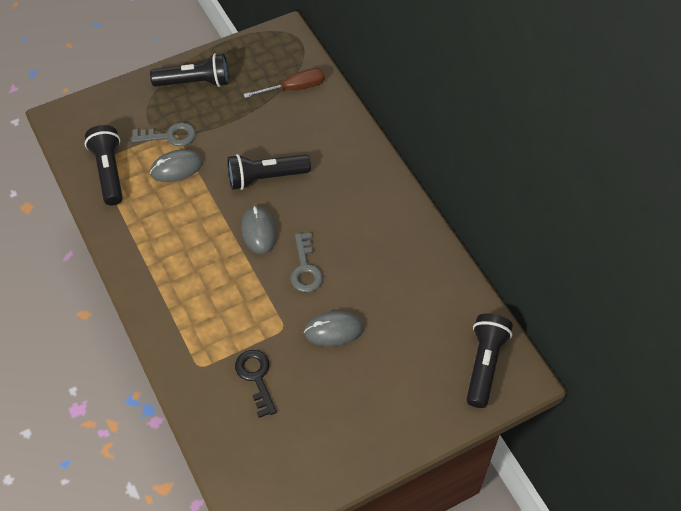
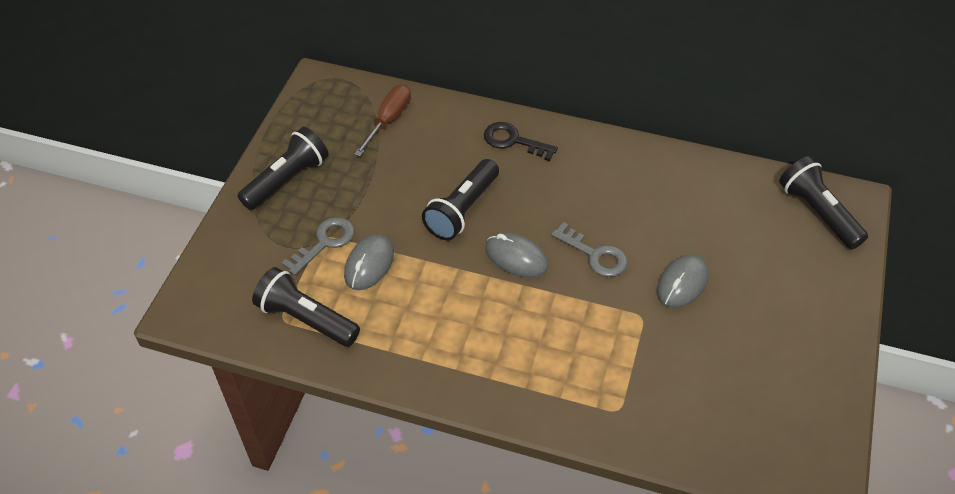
camera: 45 degrees left, 5 degrees down
black key [235,350,277,418] -> black key moved to [484,122,558,161]

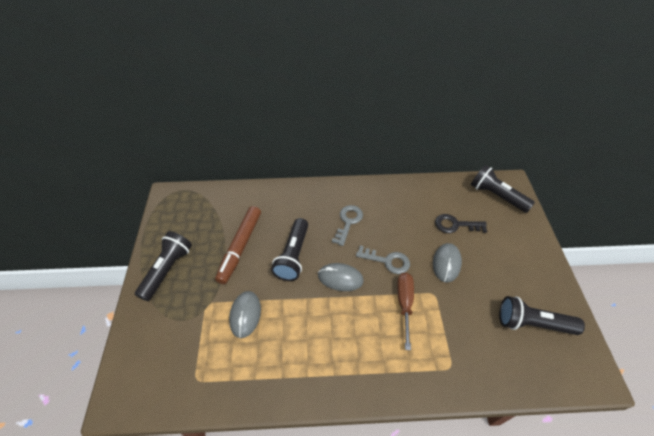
camera: 20 degrees left, 0 degrees up
black flashlight [252,267,360,347] -> black flashlight moved to [499,296,585,335]
grey key [281,217,354,275] -> grey key moved to [332,205,363,246]
brown screwdriver [354,84,411,156] -> brown screwdriver moved to [397,273,414,350]
black key [484,122,558,161] -> black key moved to [435,214,487,233]
none -> brown marker [215,206,261,284]

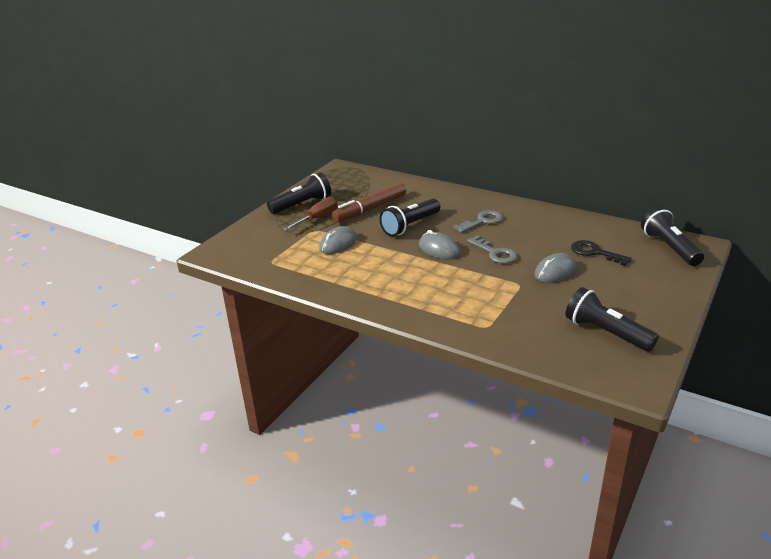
camera: 35 degrees right, 20 degrees down
brown screwdriver [397,273,414,350] -> brown screwdriver moved to [282,197,337,231]

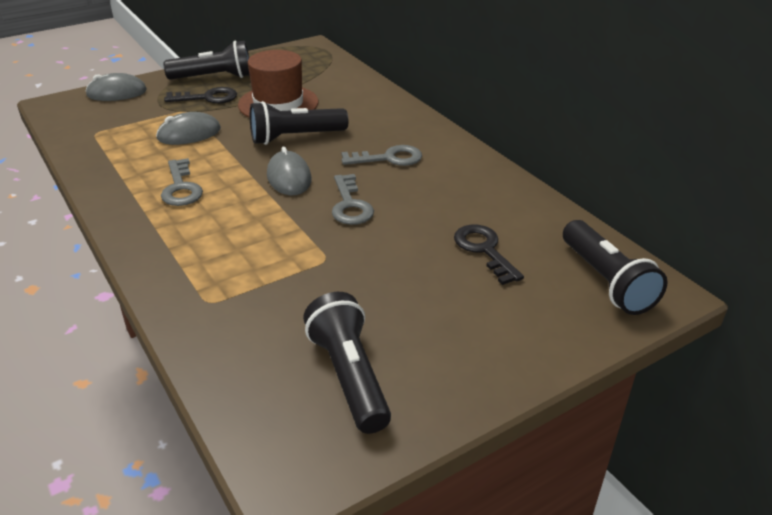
camera: 25 degrees right, 5 degrees up
brown screwdriver [282,197,337,231] -> black key [164,87,237,104]
brown marker [332,183,406,222] -> brown hat [238,50,318,118]
grey mouse [534,253,576,283] -> grey mouse moved to [85,73,147,101]
black flashlight [641,207,704,266] -> black flashlight turned 150 degrees clockwise [563,220,668,315]
none -> grey key [161,158,203,206]

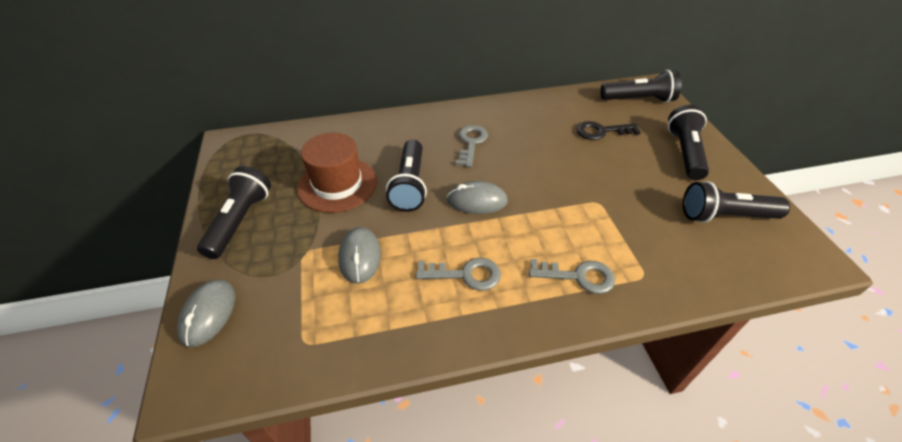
camera: 70 degrees left, 10 degrees up
black key [164,87,237,104] -> none
grey key [332,174,374,225] -> grey key moved to [529,259,615,294]
none -> black flashlight [668,105,709,180]

